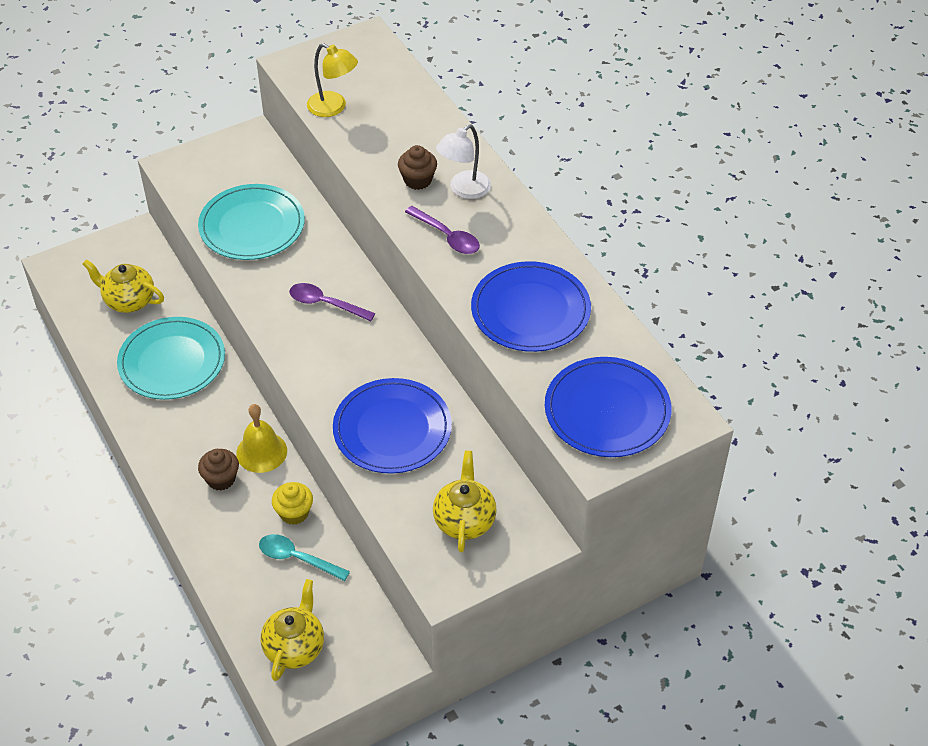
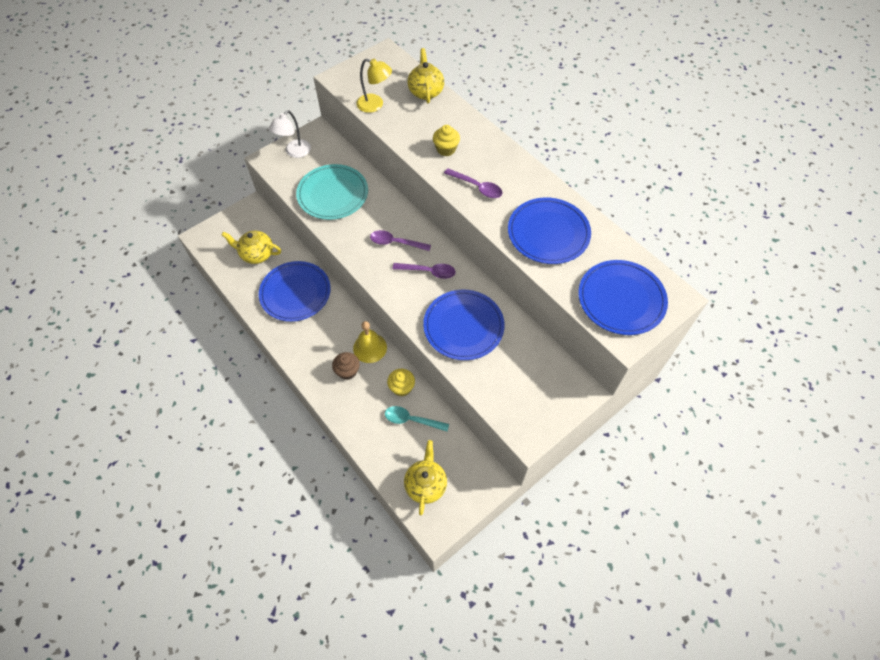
camera: 10 degrees left, 10 degrees up
turquoise plate [117,317,225,400] -> blue plate [259,261,331,322]
brown cupcake [398,145,437,190] -> yellow cupcake [433,125,460,156]
yellow teapot [433,450,497,552] -> yellow teapot moved to [408,48,444,104]
white lamp [436,124,491,199] -> white lamp moved to [269,110,311,158]
none -> purple spoon [392,263,456,279]

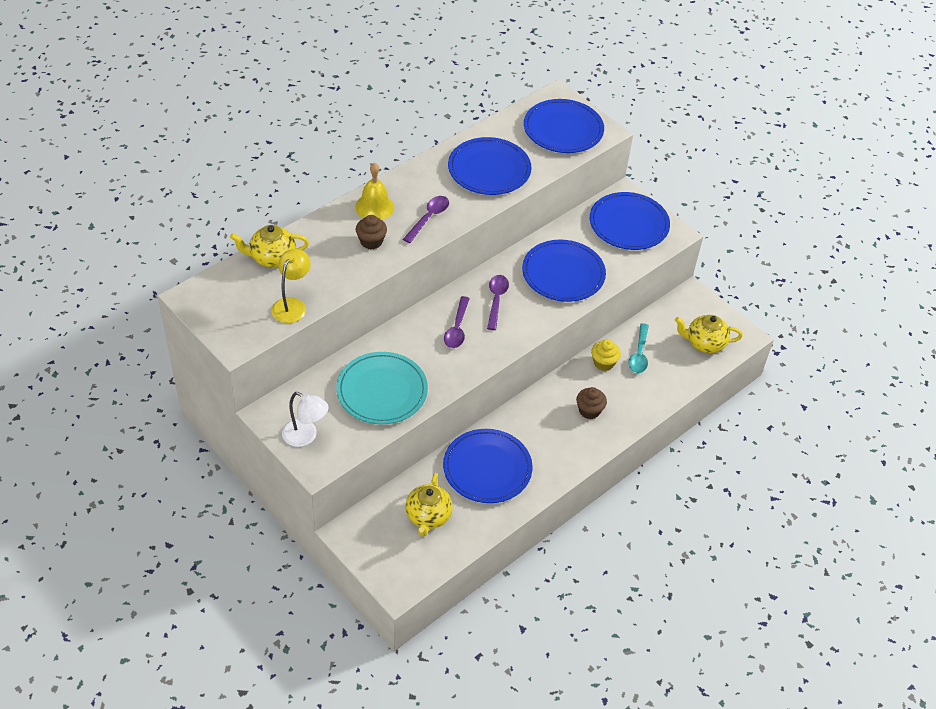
camera: 95 degrees left, 10 degrees down
yellow bell [353,321,387,363] -> yellow bell moved to [355,163,394,220]
yellow cupcake [433,125,460,156] -> brown cupcake [356,215,387,249]
none -> blue plate [590,192,670,250]

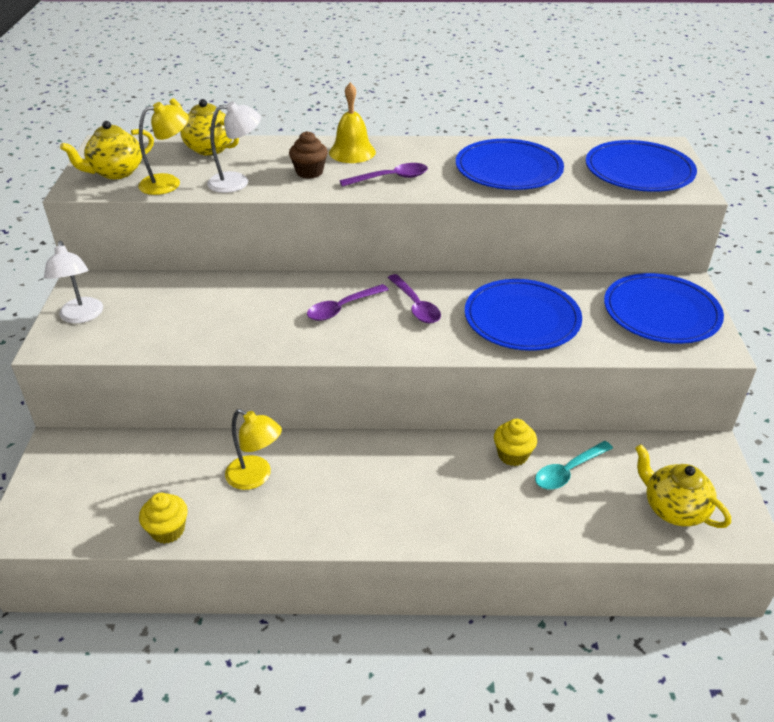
camera: 45 degrees right, 10 degrees down
turquoise plate [336,352,428,424] -> none
yellow teapot [405,473,453,537] -> yellow teapot moved to [60,121,154,179]
blue plate [443,429,532,503] -> yellow lamp [225,409,282,490]
purple spoon [487,275,509,330] -> purple spoon turned 105 degrees clockwise [388,274,441,323]
brown cupcake [576,387,607,419] -> none
none -> yellow cupcake [139,493,188,544]
none -> white lamp [207,101,261,193]

